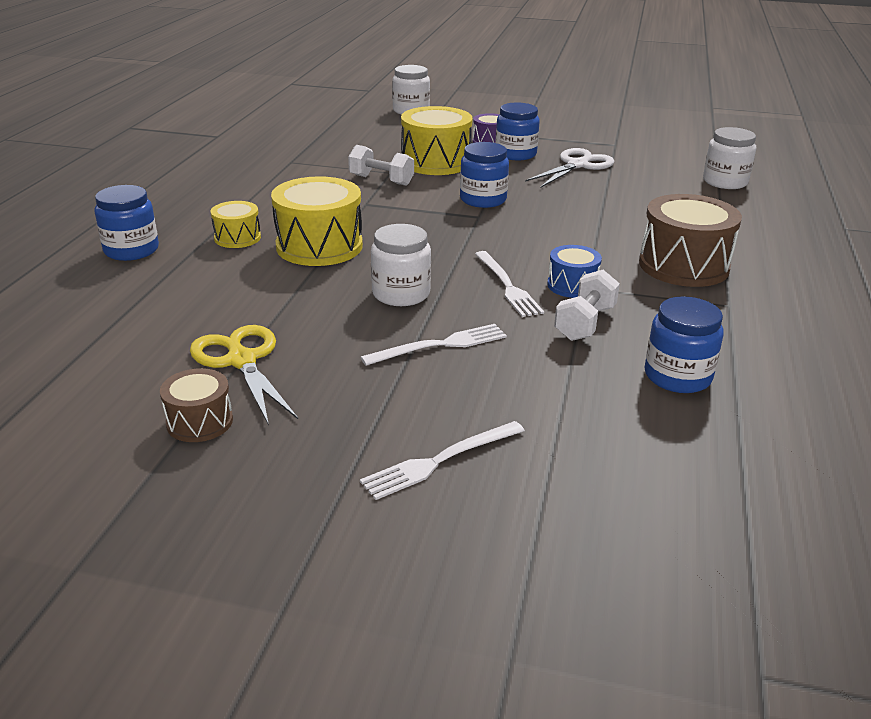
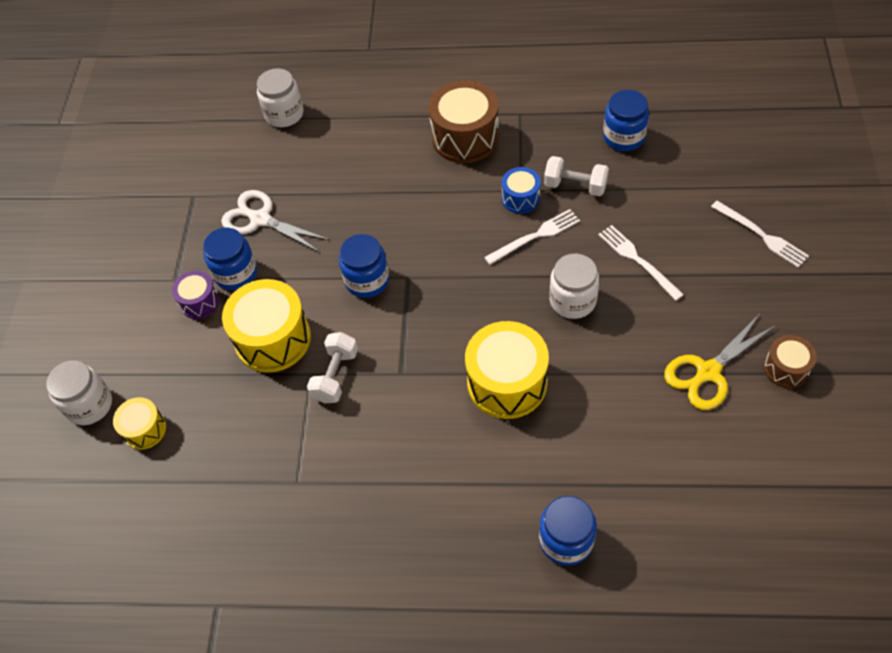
camera: 95 degrees left, 25 degrees up
yellow drum [211,201,261,248] -> yellow drum moved to [113,397,166,450]

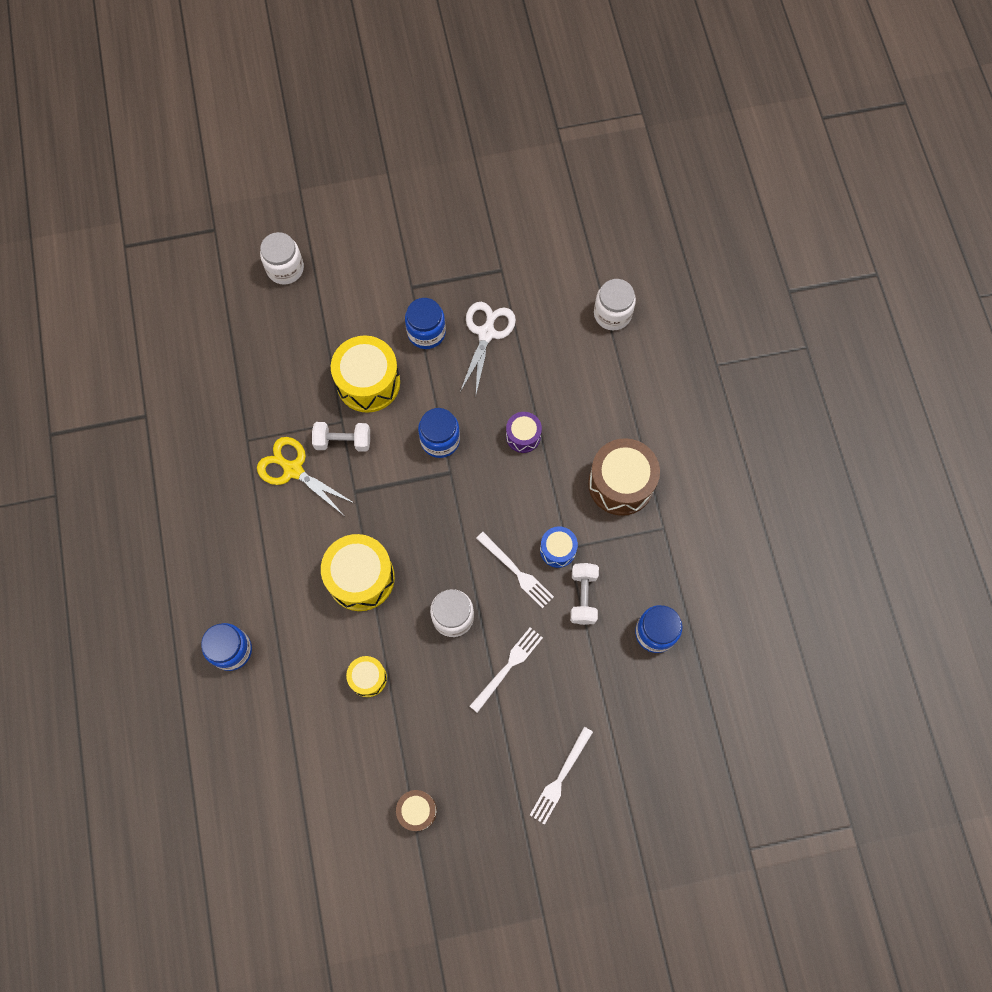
camera: 70 degrees right, 15 degrees up
yellow drum [113,397,166,450] -> yellow drum moved to [346,656,387,697]
purple drum [172,271,220,319] -> purple drum moved to [506,412,542,453]
yellow scissors [664,315,776,410] -> yellow scissors moved to [257,437,354,515]

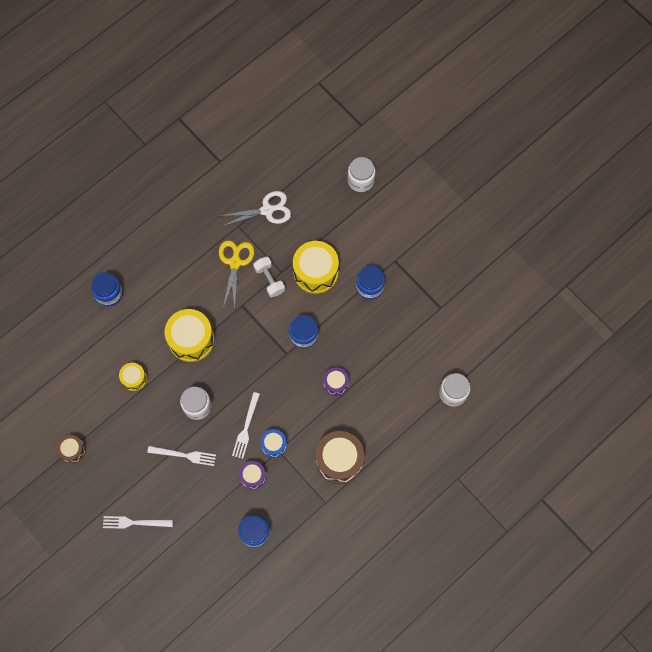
camera: 60 degrees right, 0 degrees up
white scissors [460,302,516,394] -> white scissors moved to [220,191,291,227]
white dumbbell [570,563,599,625] -> purple drum [239,461,266,489]

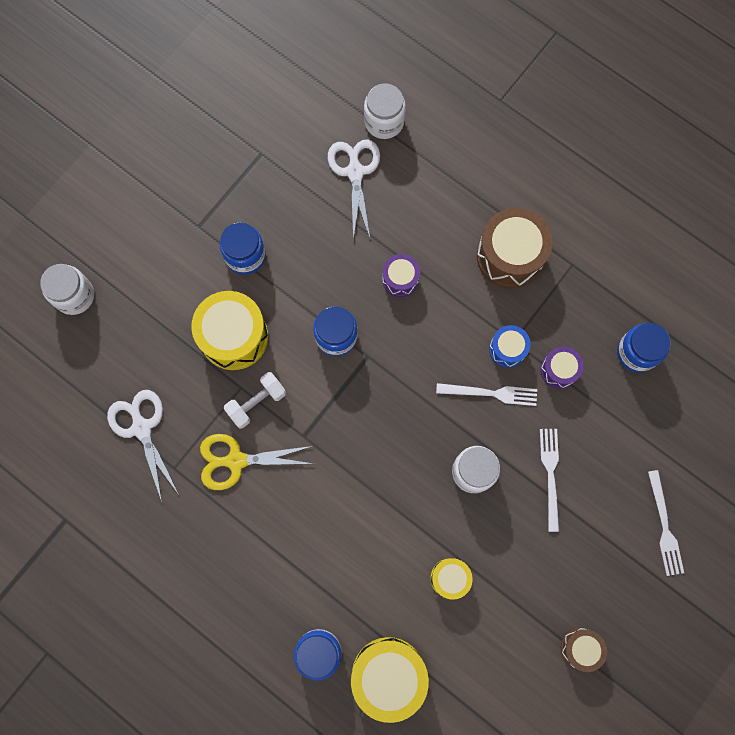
camera: 100 degrees left, 5 degrees up
yellow drum [165,309,214,362] -> yellow drum moved to [351,637,429,723]
none -> white scissors [328,139,380,240]

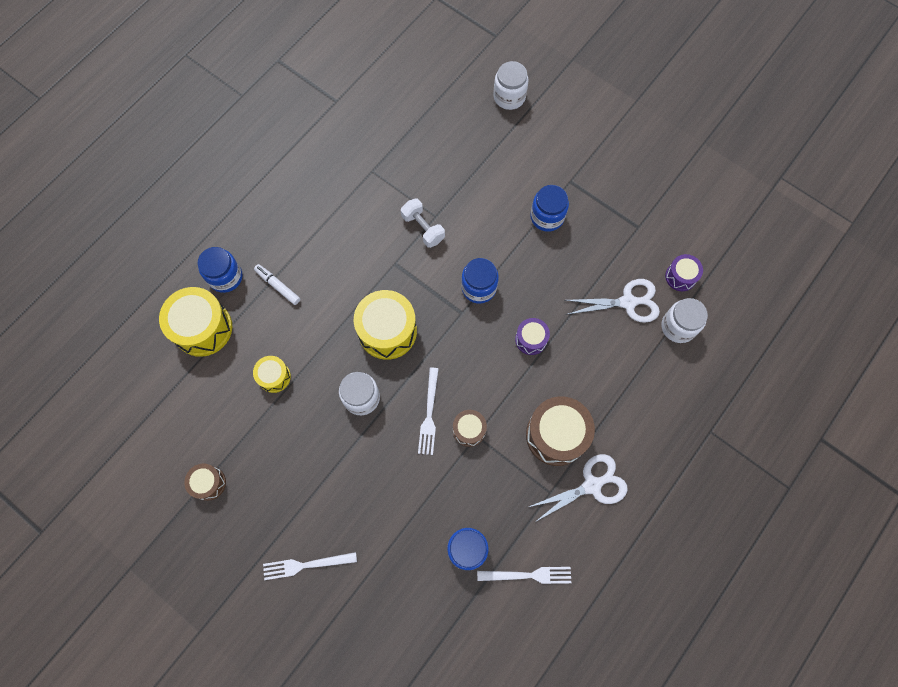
camera: 90 degrees right, 5 degrees down
white scissors [107,390,179,502] -> white scissors moved to [529,454,628,522]
yellow drum [191,291,268,370] -> yellow drum moved to [354,290,417,360]
yellow scissors [200,434,313,490] -> none
blue drum [489,325,531,368] -> brown drum [453,410,487,447]
white fork [540,429,559,532] -> white fork moved to [477,567,571,584]
purple drum [541,347,584,389] -> purple drum moved to [665,254,703,291]
none -> white marker [254,264,300,305]

